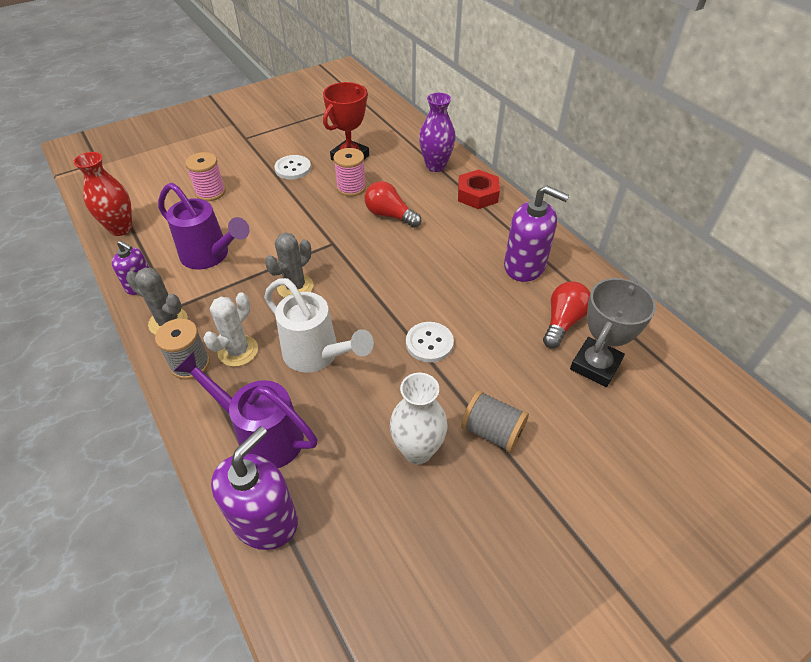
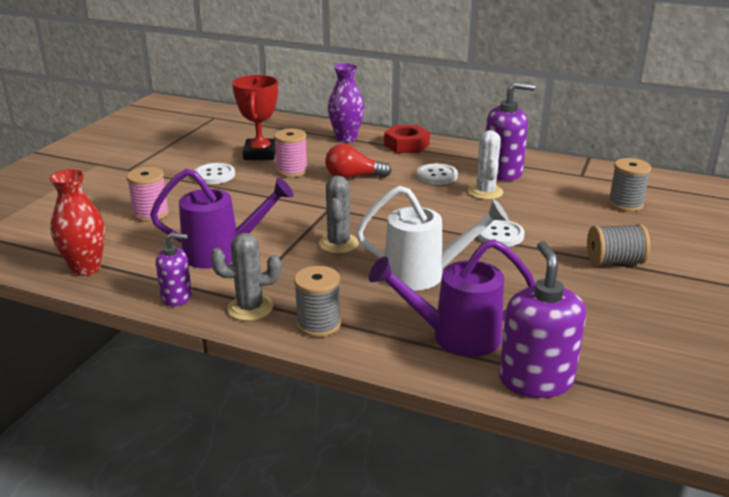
camera: 35 degrees left, 20 degrees down
white cactus [203,292,258,367] -> white cactus moved to [468,130,503,200]
white vase [390,373,447,464] -> none
red light bulb [543,281,591,348] -> none
grey trophy [570,278,656,387] -> grey spool [608,158,651,212]
none -> white button [417,163,458,185]

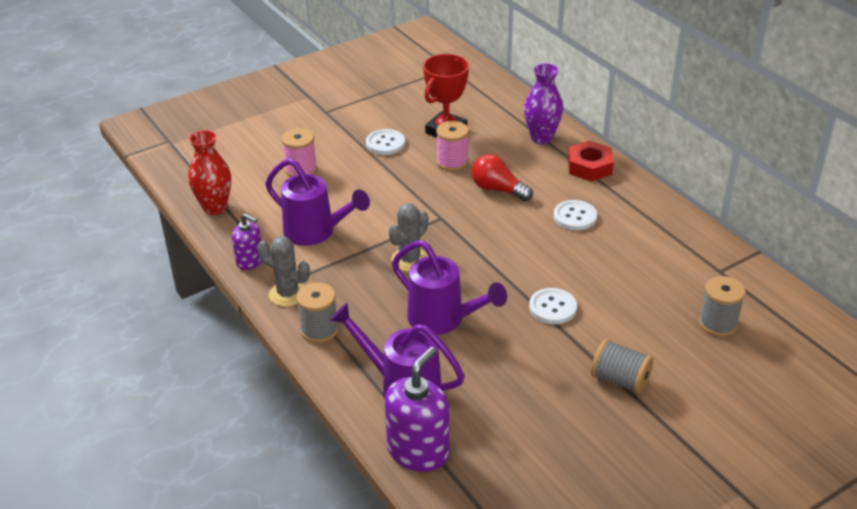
camera: 35 degrees right, 10 degrees up
white watering can [356,186,508,290] -> purple watering can [392,240,507,335]
white cactus [468,130,503,200] -> none
purple soap dispenser [486,82,535,181] -> none

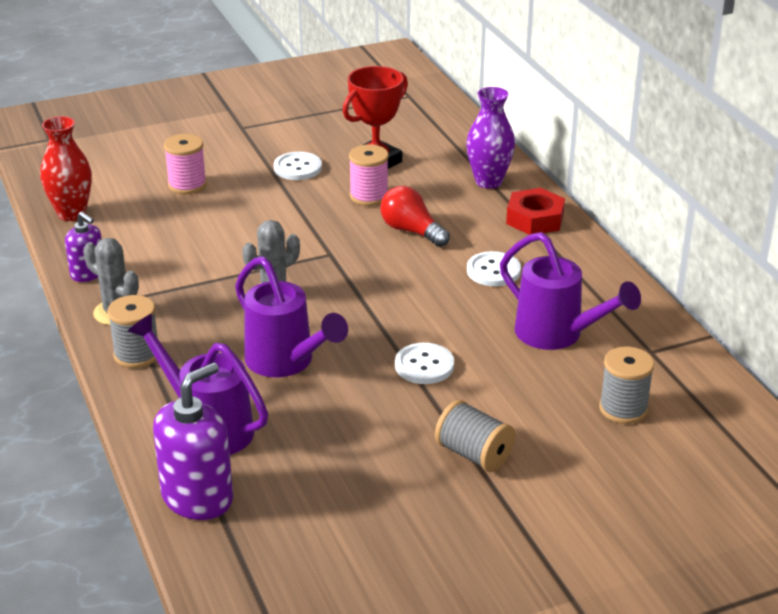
camera: 10 degrees right, 5 degrees down
purple watering can [265,158,370,246] -> purple watering can moved to [500,232,641,350]

